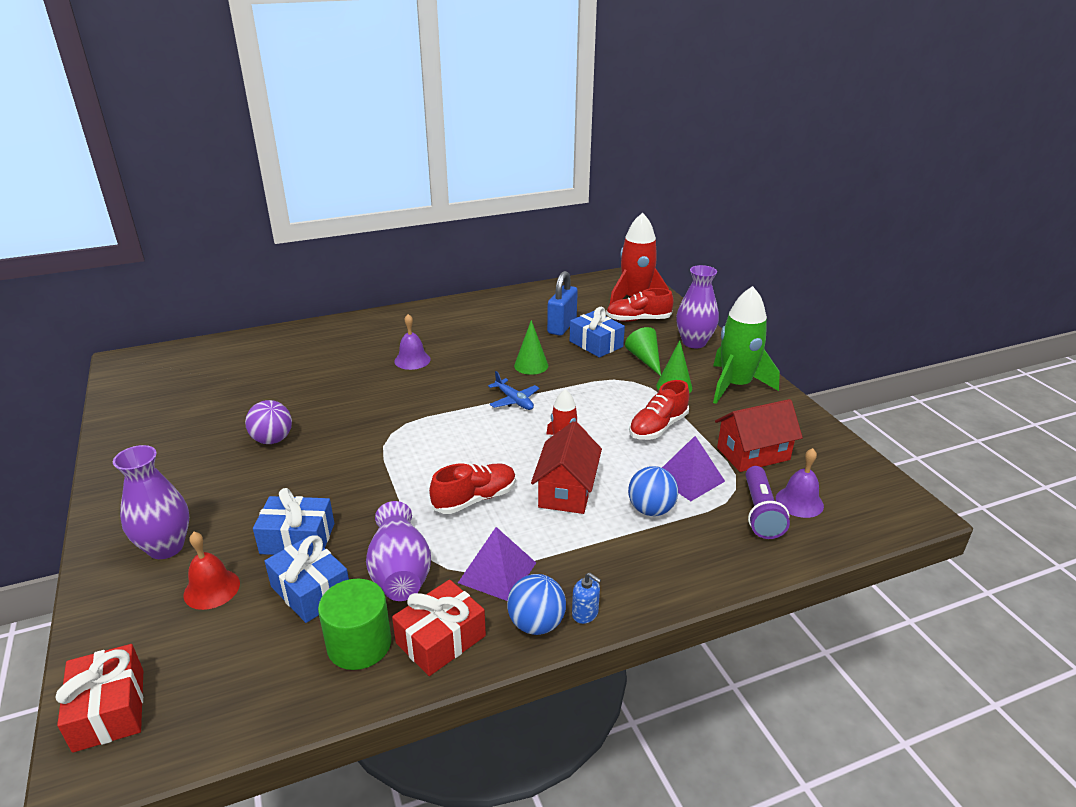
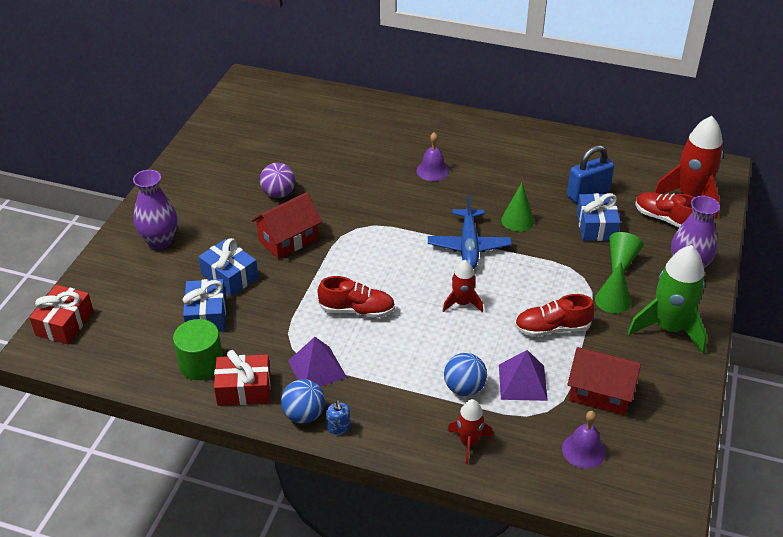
camera: 40 degrees right, 10 degrees up
red bell [183,532,240,610] -> none
purple vase [366,501,431,601] -> none
blue plane [488,371,539,410] -> blue plane [428,194,512,269], size x1.60
red house [531,421,602,514] -> red house moved to [251,192,322,259]
purple flashlight [745,466,790,539] -> none
none -> red rocket [447,399,493,464]

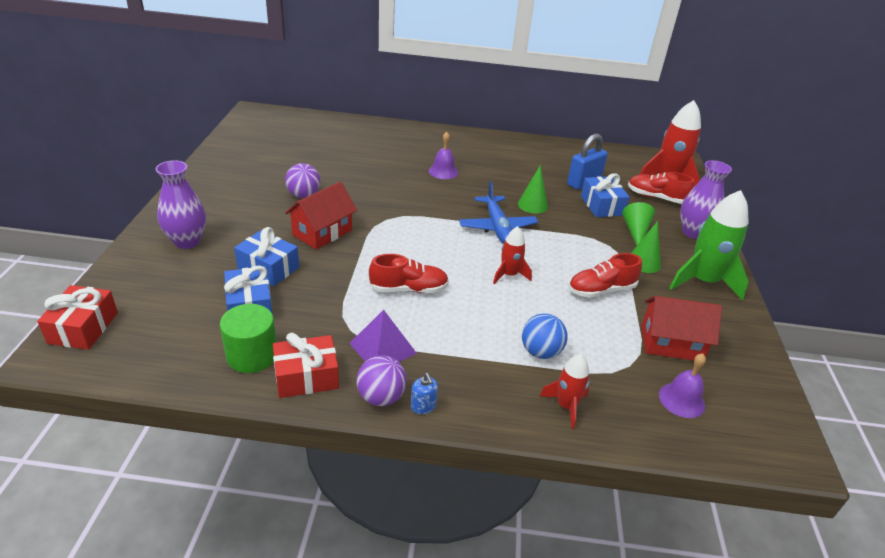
camera: 15 degrees left, 5 degrees down
blue ball [281,379,325,424] -> purple ball [356,355,407,406]
purple pyramid [499,350,548,401] -> none

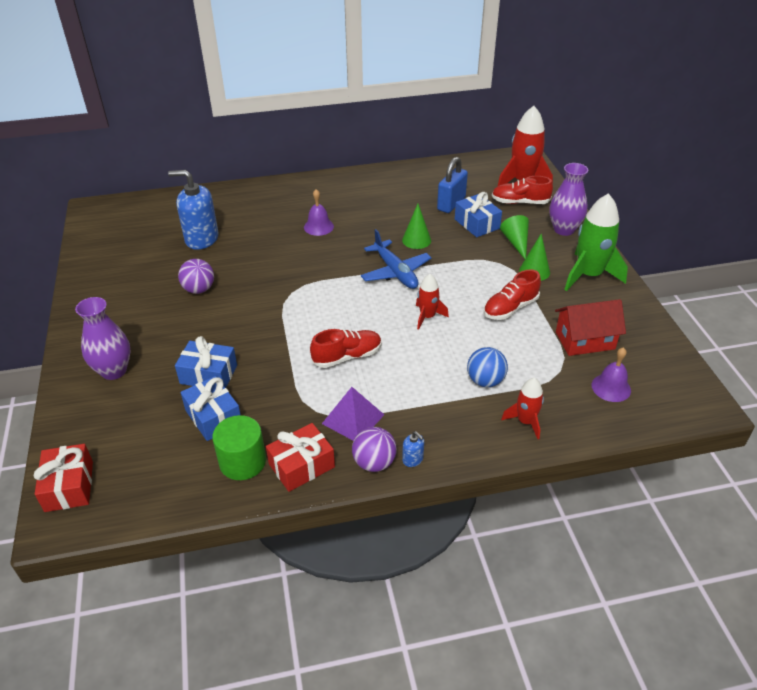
camera: 15 degrees left, 5 degrees up
red house [285,182,357,250] -> none
none -> blue soap dispenser [168,170,219,250]

